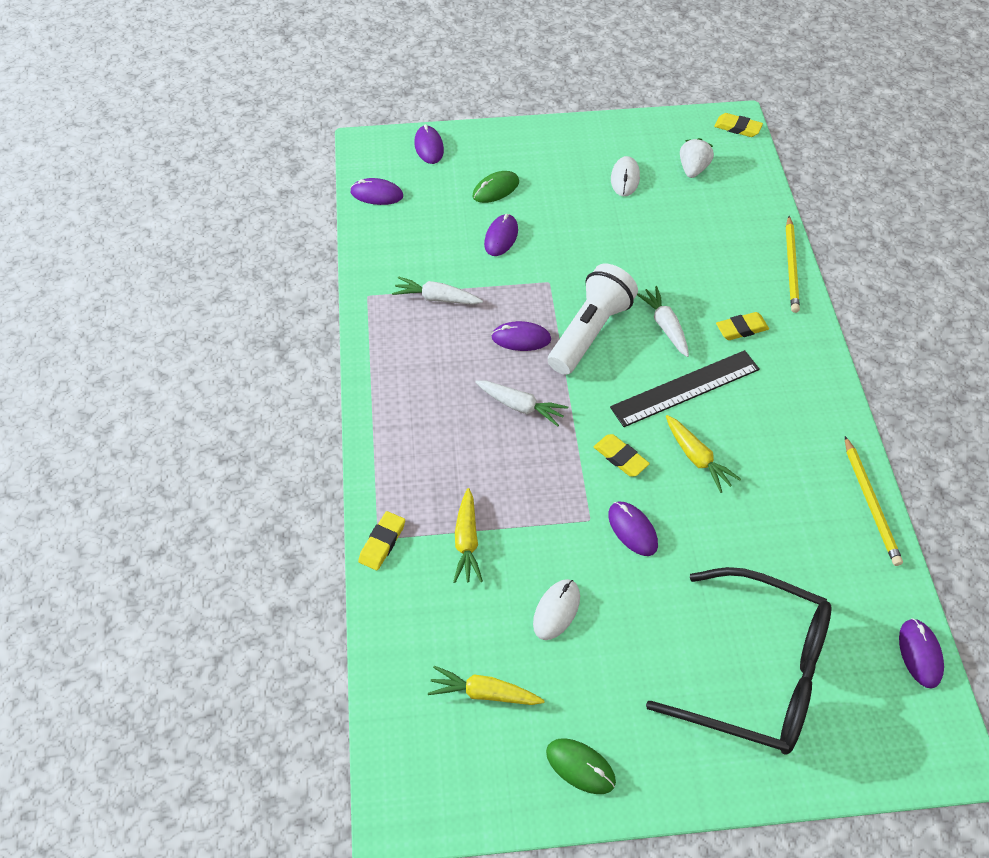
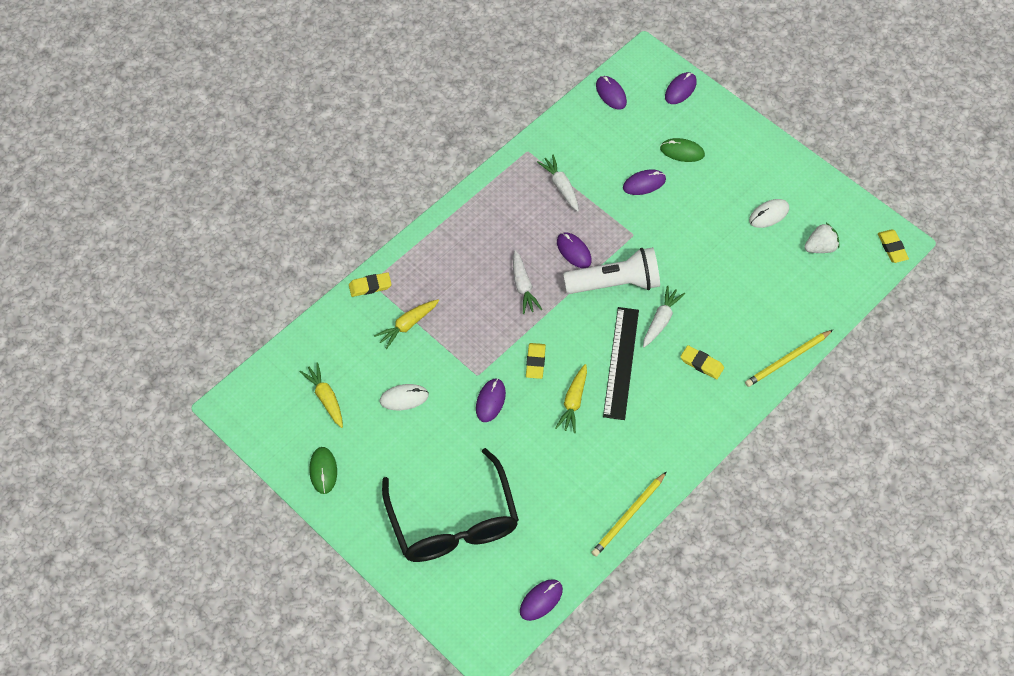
camera: 50 degrees right, 5 degrees up
black ruler [610,350,760,427] -> black ruler turned 75 degrees clockwise [603,307,639,420]

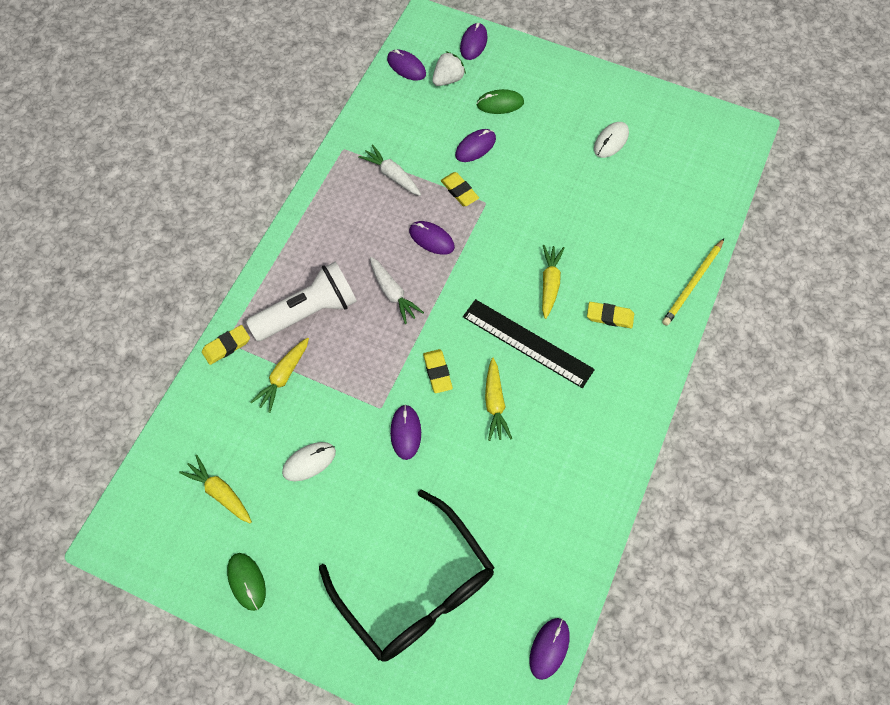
camera: 20 degrees left, 5 degrees up
white flashlight [563,247,660,294] -> white flashlight moved to [246,261,357,341]
yellow pencil [591,471,667,556] -> none
black ruler [603,307,639,420] -> black ruler turned 45 degrees counterclockwise [463,299,595,388]
white carrot [643,285,685,347] -> yellow carrot [542,245,564,319]
white strawberry [804,223,839,253] -> white strawberry moved to [432,51,466,86]
yellow eraser [878,230,909,263] -> yellow eraser moved to [441,172,479,206]

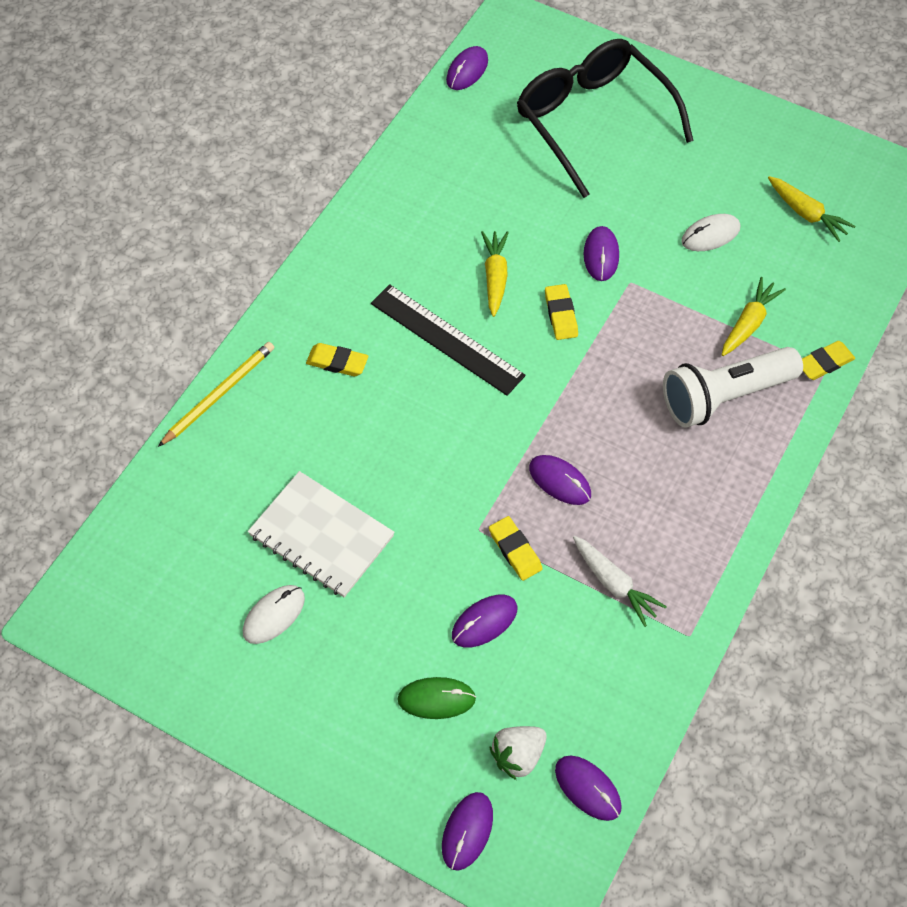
camera: 175 degrees left, 5 degrees down
green mouse [227,553,266,611] -> none
white carrot [370,257,424,324] -> none
yellow carrot [542,245,564,319] -> none
none -> white notebook [248,471,395,597]

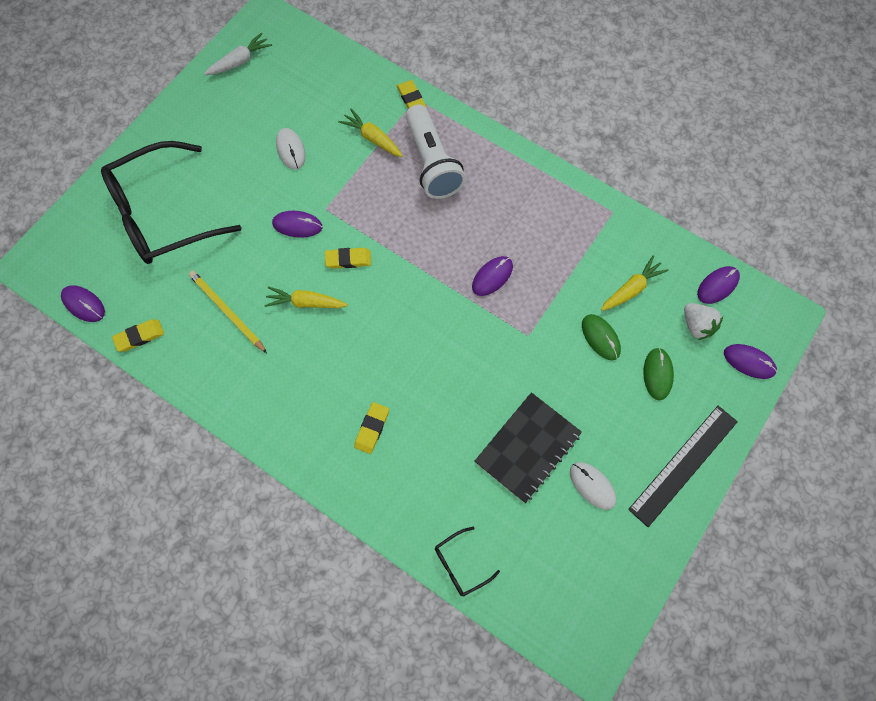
camera: 85 degrees left, 10 degrees up
yellow pencil [158,342,274,447] -> yellow pencil moved to [189,271,267,353]
white notebook [248,471,395,597] -> black notebook [474,392,582,503]
black ruler [371,284,526,396] -> black ruler moved to [628,406,738,527]
purple mouse [452,595,517,648] -> green mouse [582,314,621,360]
yellow eraser [489,516,543,581] -> yellow eraser moved to [112,319,164,351]
white carrot [573,536,667,627] -> white carrot moved to [204,32,272,75]
yellow carrot [768,176,855,242] -> yellow carrot moved to [601,255,669,311]
none -> black glasses [435,527,500,597]

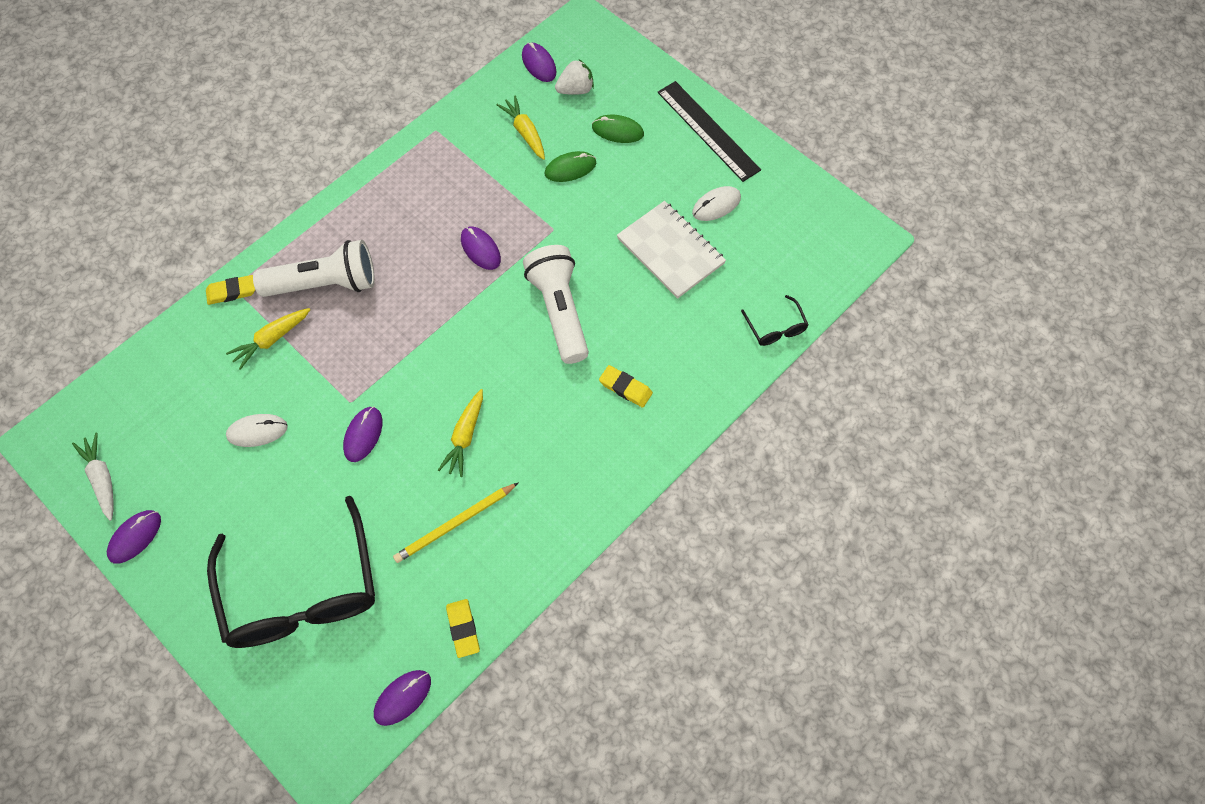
camera: 80 degrees left, 5 degrees down
yellow eraser [325,248,371,269] -> none
black notebook [474,392,582,503] -> white notebook [617,201,726,299]
purple mouse [724,344,777,379] -> purple mouse moved to [107,510,161,564]
none -> white flashlight [523,245,589,364]

